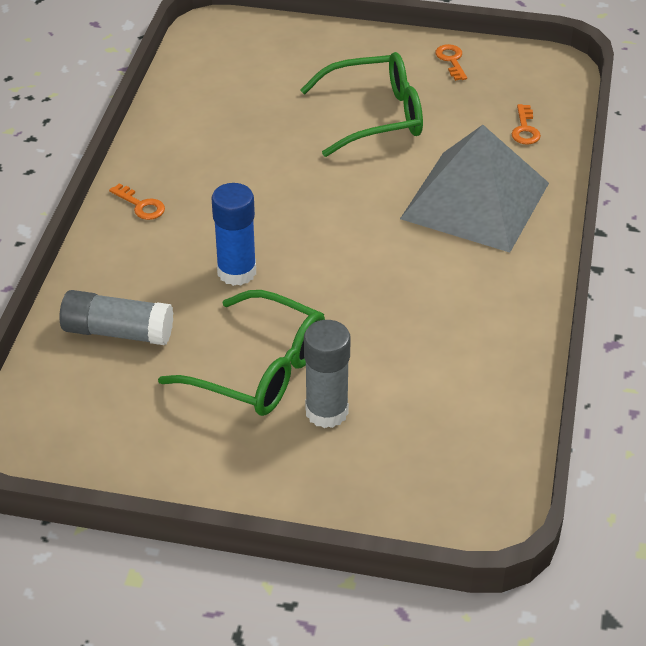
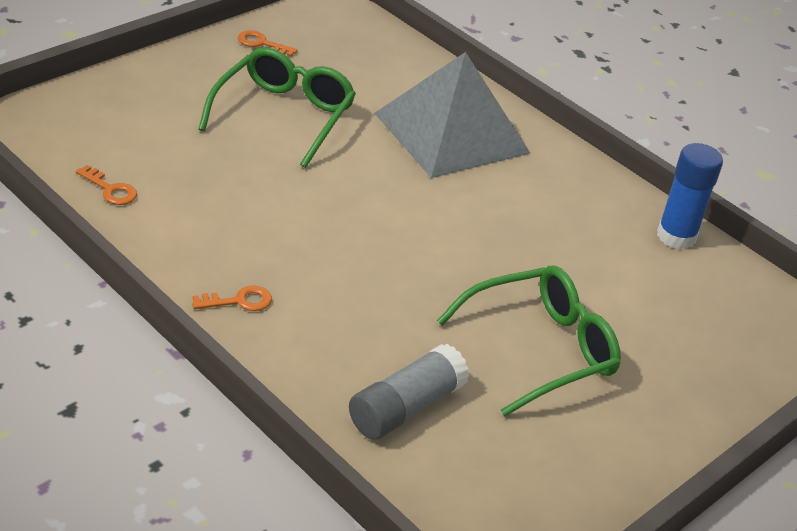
camera: 60 degrees left, 5 degrees down
blue glue stick [211,183,256,286] -> blue glue stick moved to [657,143,723,249]
grey glue stick [304,320,351,428] -> none
orange key [511,104,541,145] -> orange key moved to [76,165,137,205]

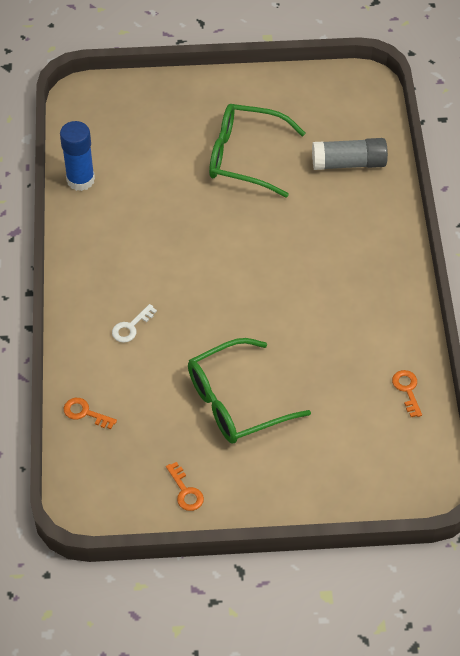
camera: 135 degrees left, 15 degrees up
orange key [192,285,272,311] -> orange key moved to [64,398,117,429]
grey pyramid [374,52,530,178] -> white key [112,304,157,343]

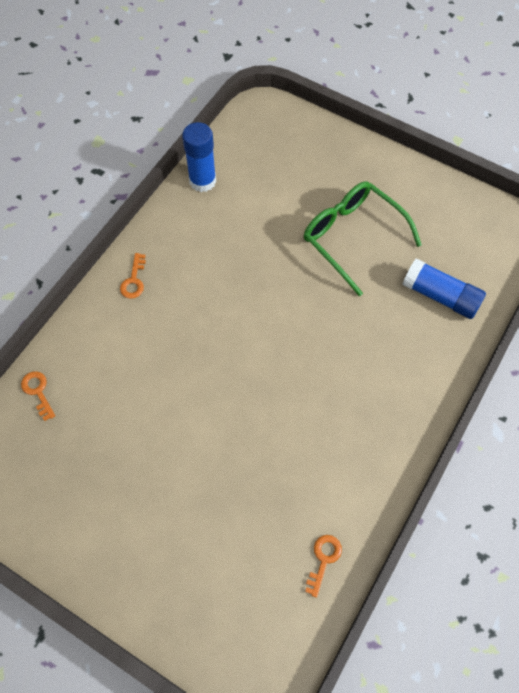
camera: 35 degrees right, 10 degrees up
white key [112,304,157,343] -> none
orange key [166,462,204,511] -> orange key moved to [120,253,146,299]
green glasses [188,338,311,444] -> none
grey glue stick [312,138,388,170] -> blue glue stick [402,258,486,319]

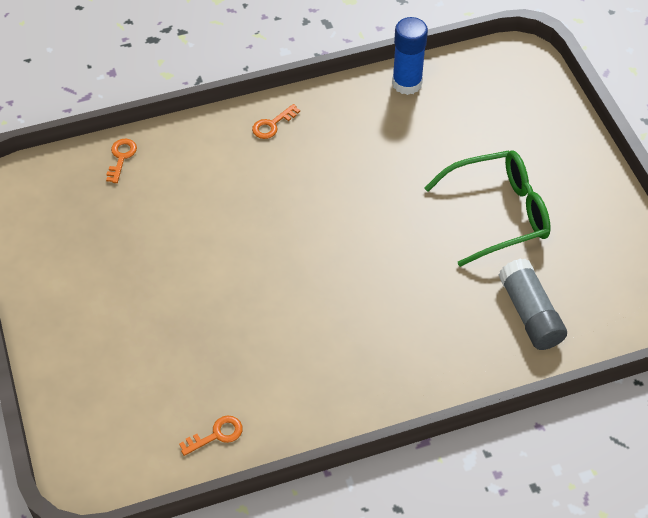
camera: 40 degrees right, 10 degrees down
green glasses [304,181,422,296] -> green glasses turned 75 degrees clockwise [425,150,551,267]
blue glue stick [402,258,486,319] -> grey glue stick [499,258,567,350]

